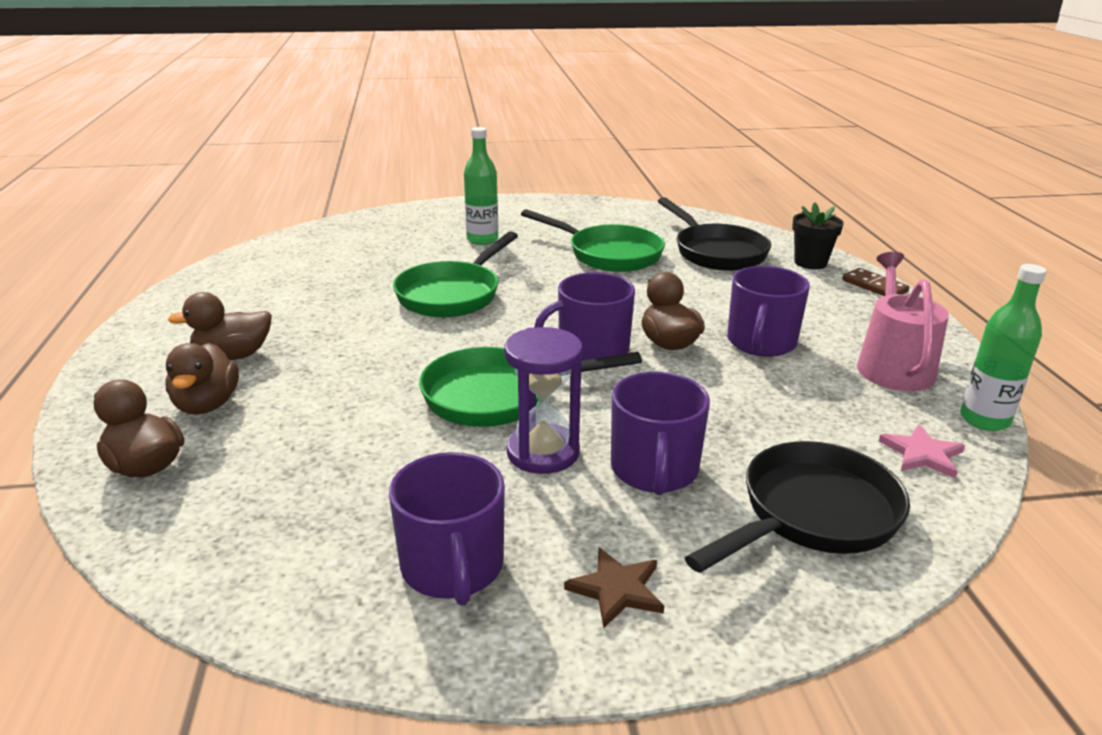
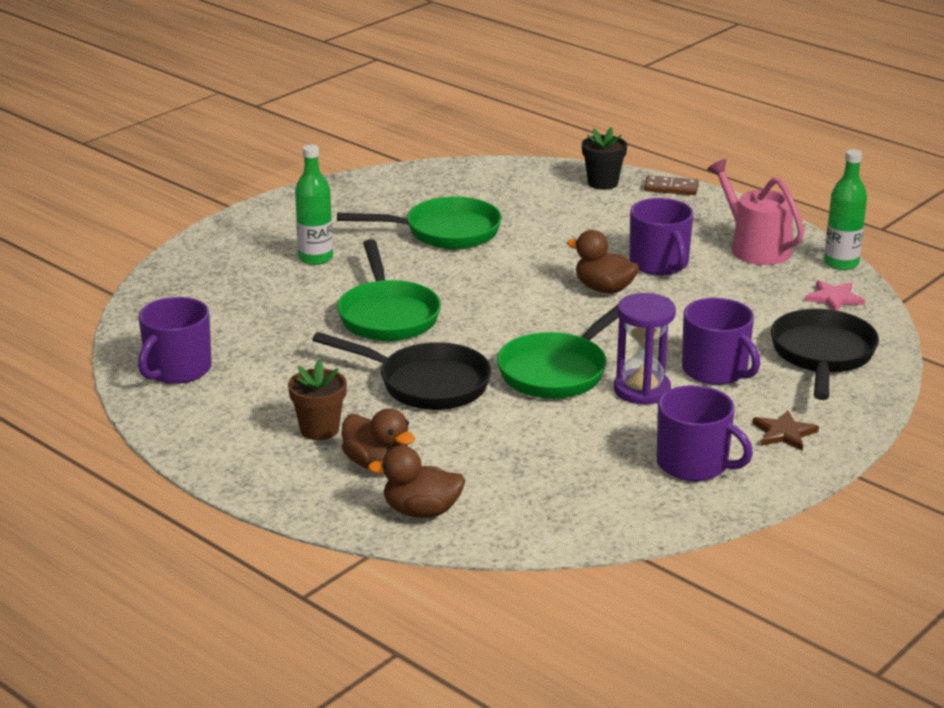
camera: 40 degrees left, 0 degrees up
brown duck [168,292,272,360] -> brown flower pot [288,360,347,440]
purple mug [534,272,635,361] -> purple mug moved to [138,297,212,384]
black pan [658,197,771,271] -> black pan moved to [312,332,491,410]

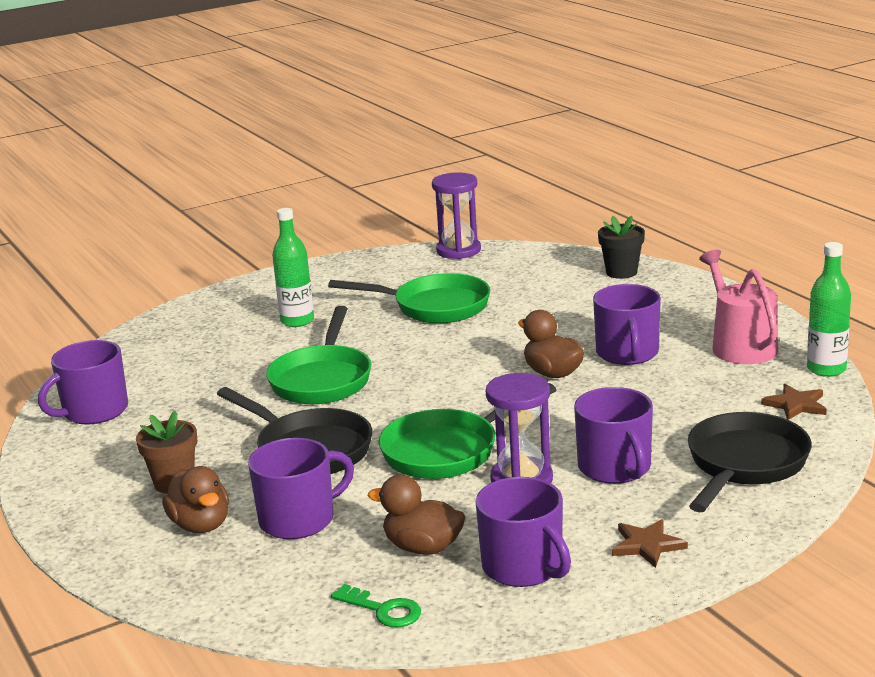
camera: 20 degrees right, 5 degrees down
brown duck [368,446,466,518] -> brown duck moved to [368,475,465,555]
brown domino [644,175,699,195] -> none
pink star [805,280,865,311] -> brown star [761,384,827,420]
none -> purple mug [248,438,354,539]
none -> green key [331,584,421,628]
none -> purple hourglass [432,172,481,259]

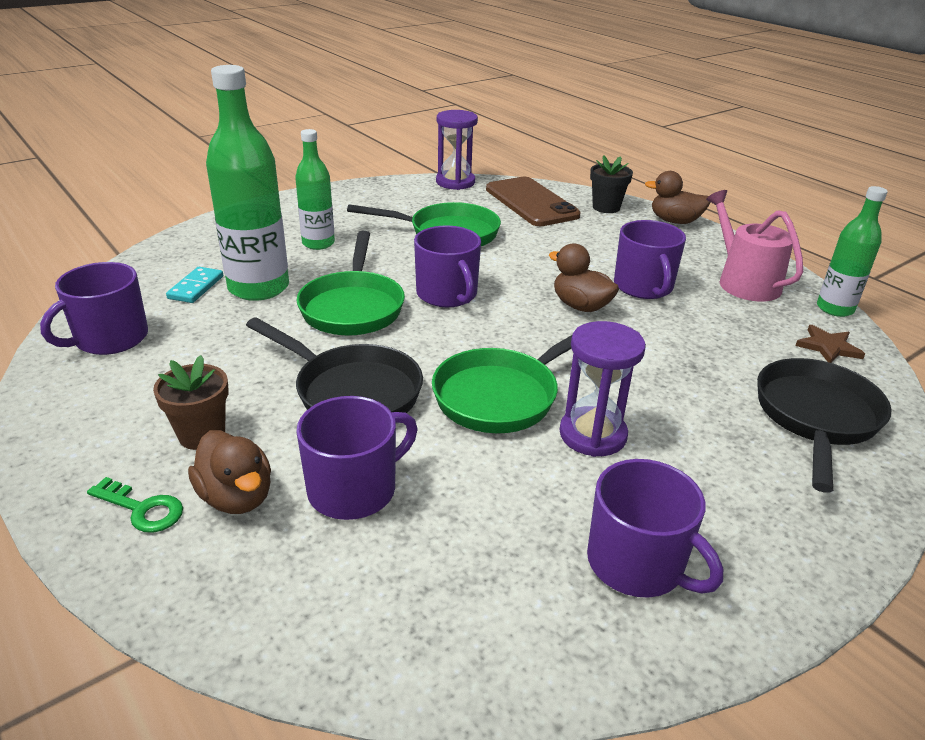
camera: 10 degrees left, 10 degrees up
green key [331,584,421,628] -> green key moved to [87,477,183,533]
brown duck [368,475,465,555] -> brown duck moved to [645,171,710,224]
purple mug [574,387,653,484] -> purple mug moved to [414,226,481,307]
brown star [612,519,688,568] -> none
none -> turquoise domino [166,267,223,303]
none -> green bottle [206,65,289,301]
none -> brown phone [486,177,580,226]

